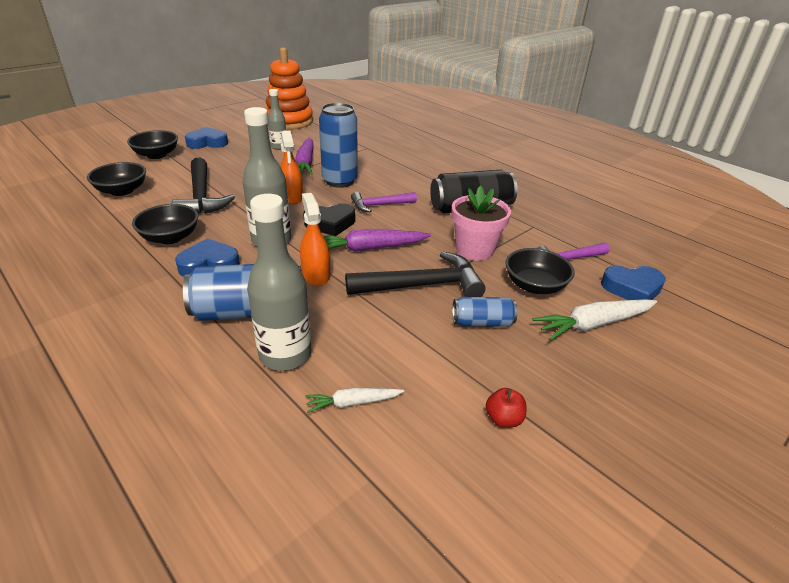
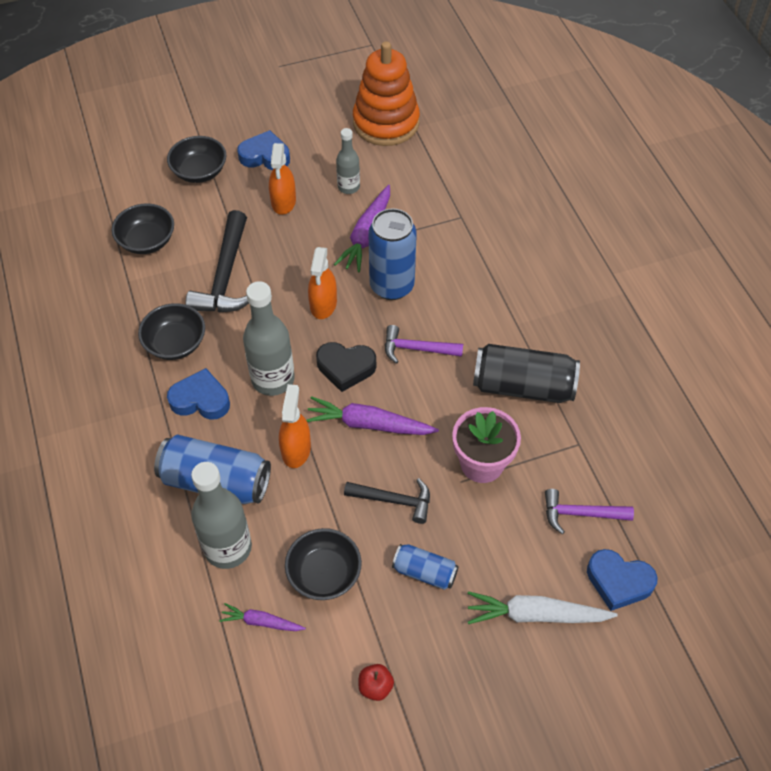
camera: 25 degrees right, 20 degrees up
white carrot [305,387,404,413] -> purple carrot [219,603,306,631]
black hammer [345,251,486,297] -> black hammer [344,478,430,524], size x0.61
black bowl [505,248,575,294] -> black bowl moved to [285,528,362,600]
none -> orange spray bottle [269,143,296,215]

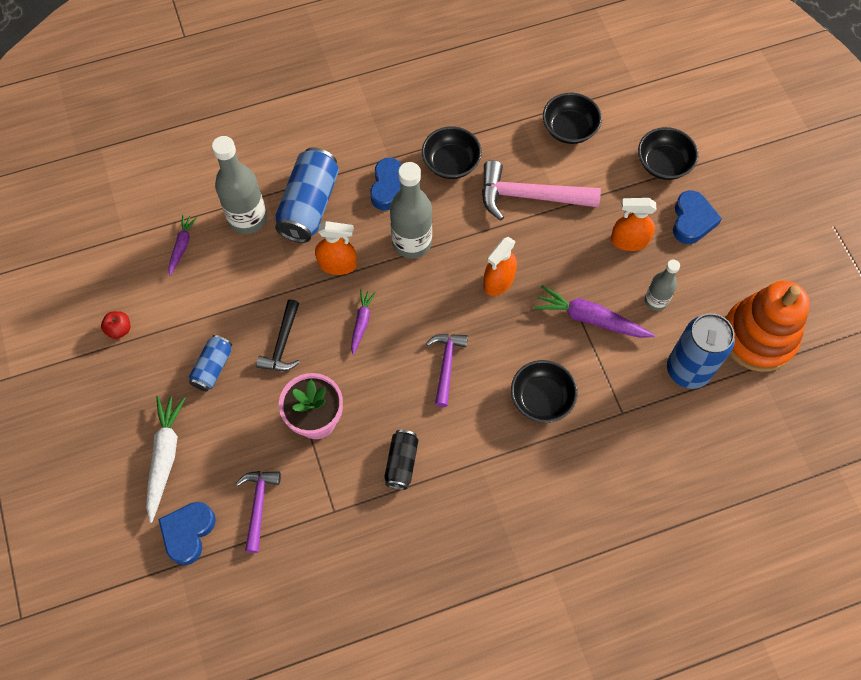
camera: 90 degrees right, 10 degrees up
black hammer [186,210,249,312] -> pink hammer [482,160,601,221]
black bowl [285,528,362,600] -> black bowl moved to [511,360,578,423]
purple carrot [306,396,439,435] -> purple carrot [351,290,376,355], size x0.58
orange spray bottle [308,247,337,319] -> orange spray bottle turned 60 degrees counterclockwise [483,237,517,296]
black heart [316,342,376,392] -> none
blue can [368,208,417,300] -> blue can moved to [667,313,735,389]
black can [473,344,580,403] -> black can [384,430,419,490], size x0.55

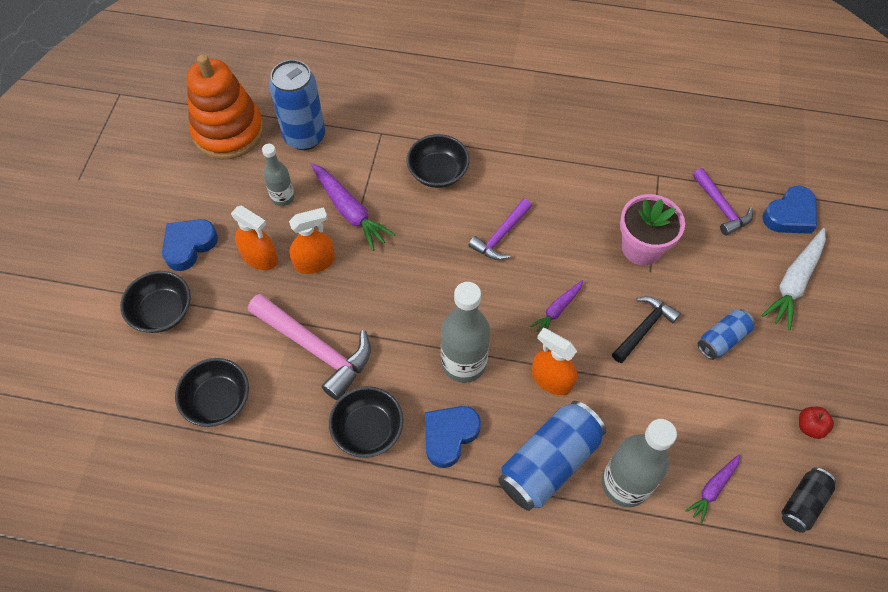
camera: 150 degrees left, 5 degrees down
purple hammer [236,471,281,553] -> purple hammer turned 60 degrees counterclockwise [693,168,753,235]
black can [384,430,419,490] -> black can moved to [782,468,836,533]
orange spray bottle [483,237,517,296] -> orange spray bottle moved to [289,207,335,274]

